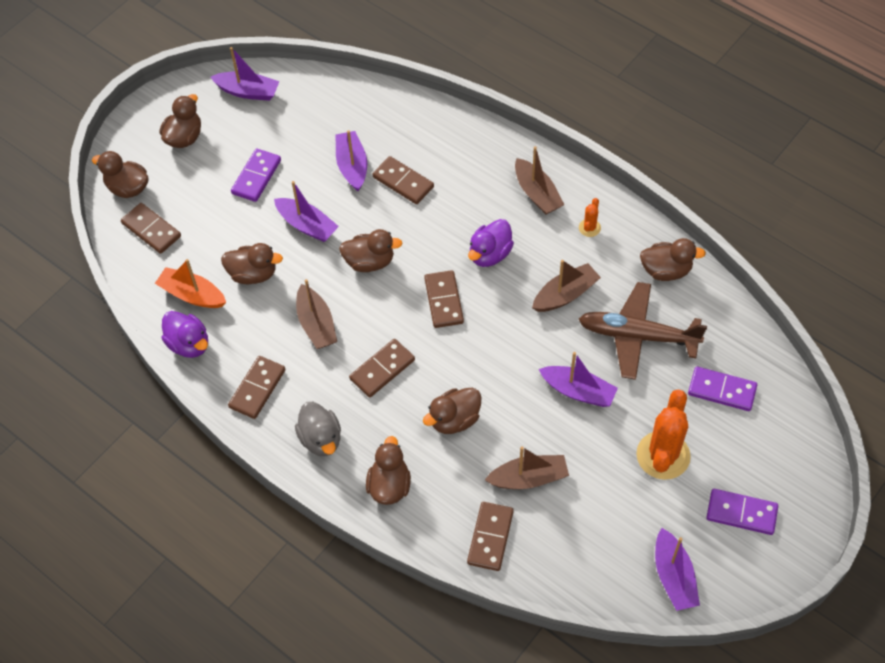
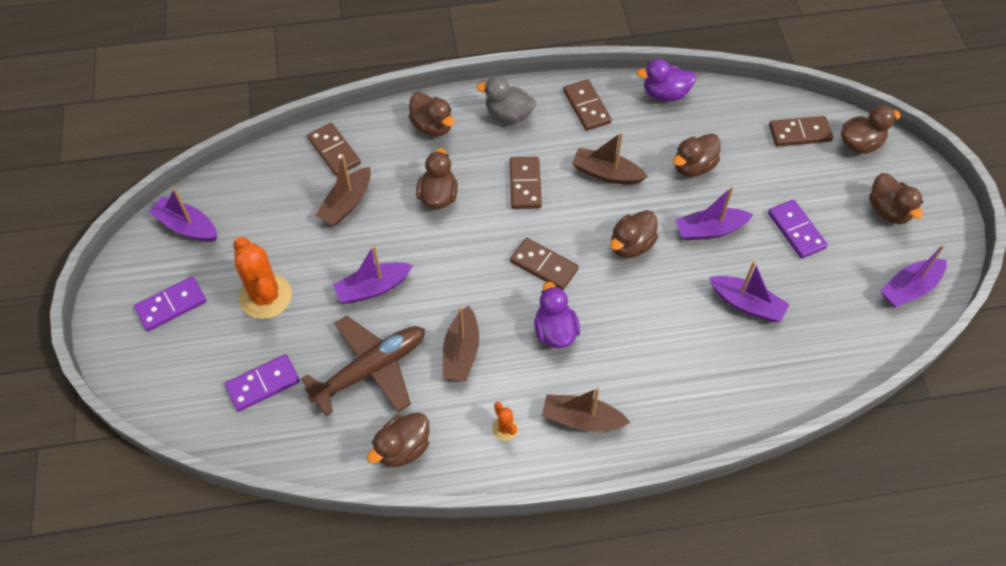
camera: 130 degrees right, 0 degrees up
orange boat [155,259,226,308] -> none
brown domino [372,156,434,204] -> none

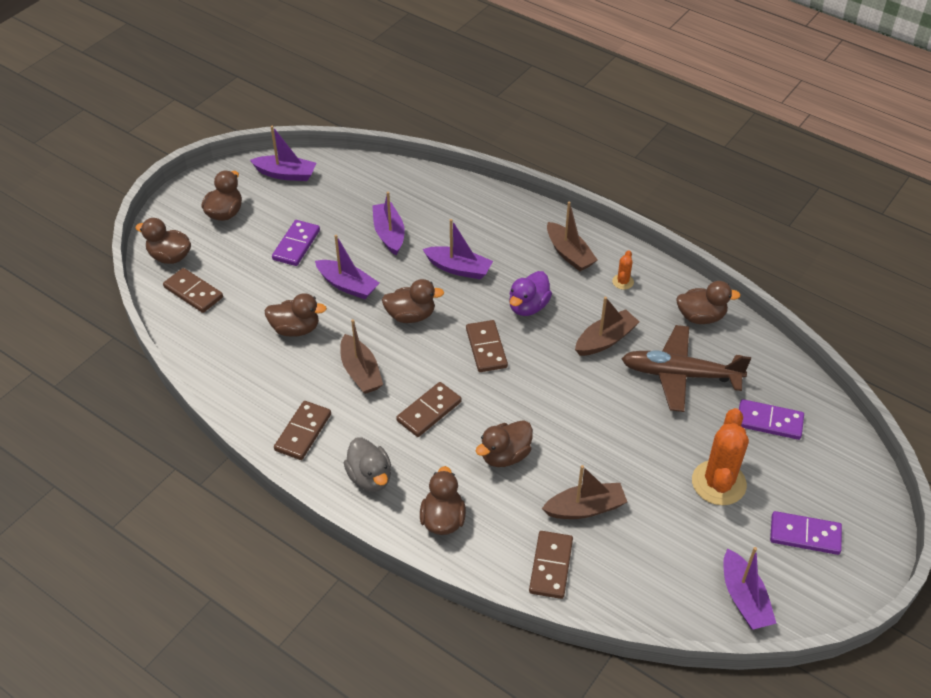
camera: 135 degrees left, 10 degrees down
purple boat [333,245,413,304] -> purple boat moved to [423,219,493,280]
purple duck [637,59,696,101] -> none

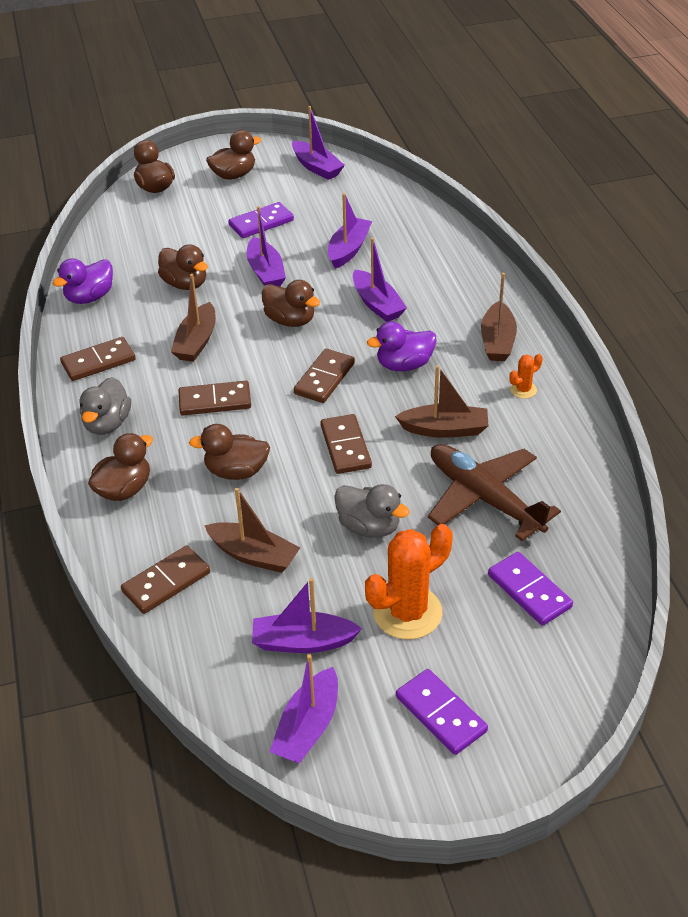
camera: 40 degrees right, 5 degrees down
brown domino [163,268,223,313] -> brown domino moved to [321,414,372,474]
brown duck [676,281,741,324] -> none
none -> purple duck [53,258,113,304]
none -> purple boat [252,578,362,653]
none -> grey duck [334,484,410,538]

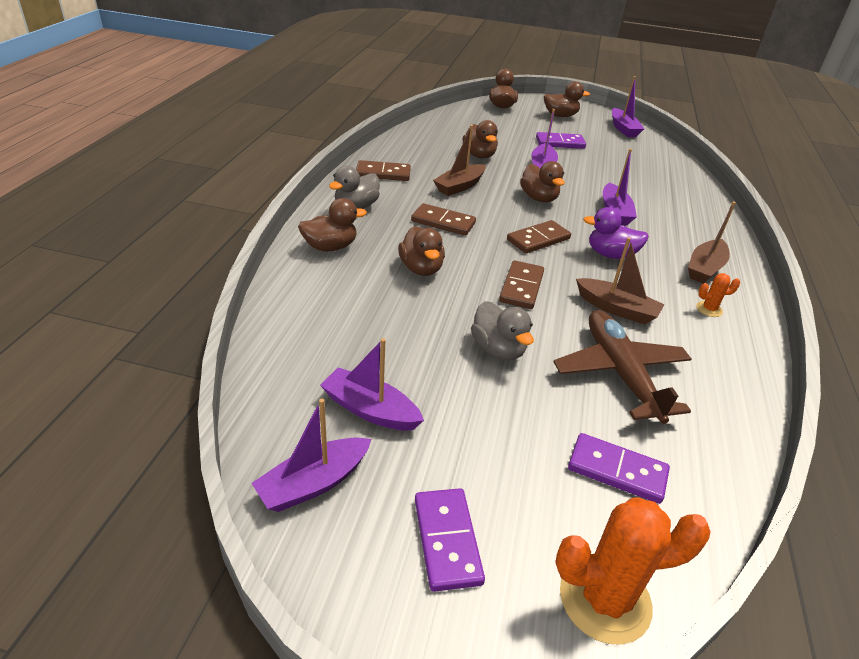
camera: 25 degrees right, 5 degrees down
purple duck [53,258,113,304] -> none
brown domino [121,546,210,614] -> none
brown duck [189,424,270,480] -> brown duck turned 135 degrees counterclockwise [398,226,445,276]
brown boat [204,488,300,573] -> none
purple boat [328,193,372,269] -> none
orange cactus [365,524,453,639] -> orange cactus moved to [555,497,711,645]
purple domino [488,552,573,626] -> purple domino turned 60 degrees counterclockwise [568,433,670,504]

